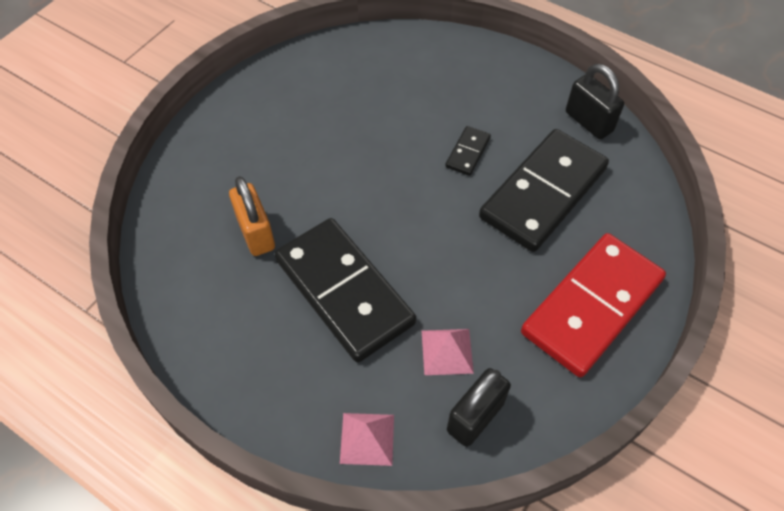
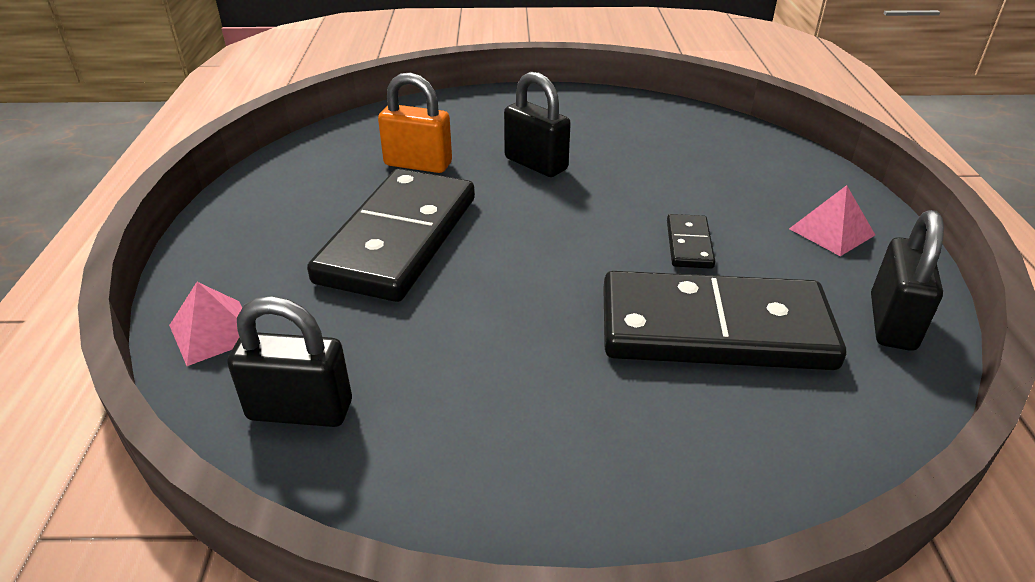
camera: 55 degrees right, 20 degrees down
orange padlock [229,176,275,256] -> orange padlock turned 75 degrees clockwise [378,72,452,173]
pink pyramid [422,329,474,375] -> pink pyramid moved to [789,185,875,256]
black domino [445,126,491,176] -> black domino turned 75 degrees counterclockwise [667,214,715,269]
red domino [521,233,666,377] -> none
none -> black padlock [504,72,571,177]

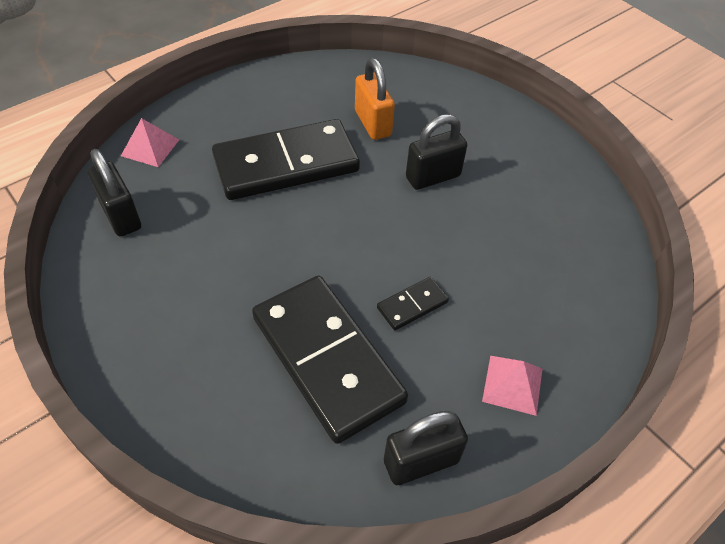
camera: 50 degrees right, 15 degrees up
black padlock [504,72,571,177] -> black padlock turned 60 degrees clockwise [406,114,467,190]

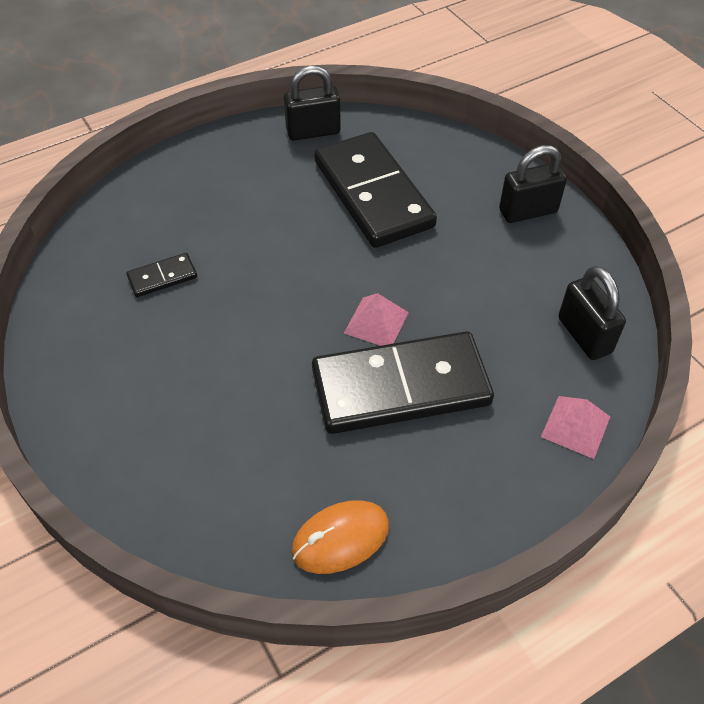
camera: 170 degrees left, 0 degrees up
orange padlock [355,58,395,140] -> none
black domino [377,277,449,330] -> black domino moved to [126,253,197,297]
black padlock [406,114,467,190] -> black padlock moved to [499,145,567,223]
pink pyramid [482,356,542,416] -> pink pyramid moved to [344,293,409,346]
none -> orange mouse [291,500,389,574]

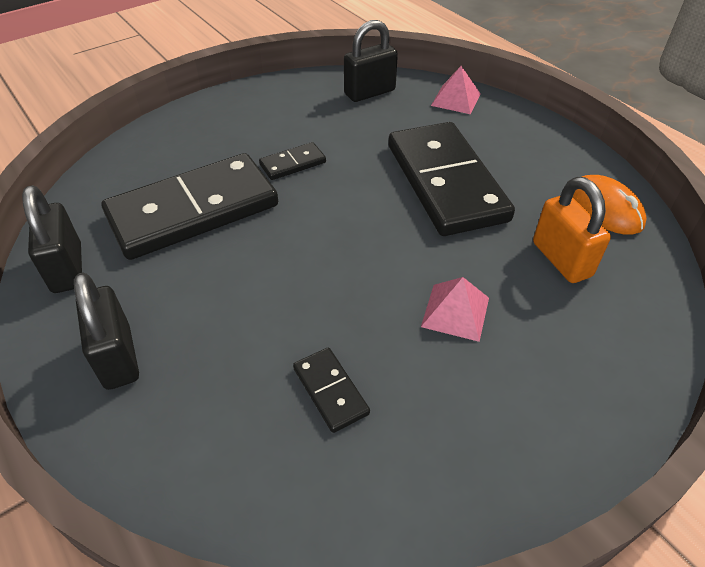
camera: 95 degrees left, 5 degrees down
pink pyramid [344,293,409,346] -> pink pyramid moved to [421,277,489,342]
black padlock [499,145,567,223] -> black padlock moved to [74,272,139,390]
none -> black domino [259,142,326,180]
none -> orange padlock [533,177,611,283]

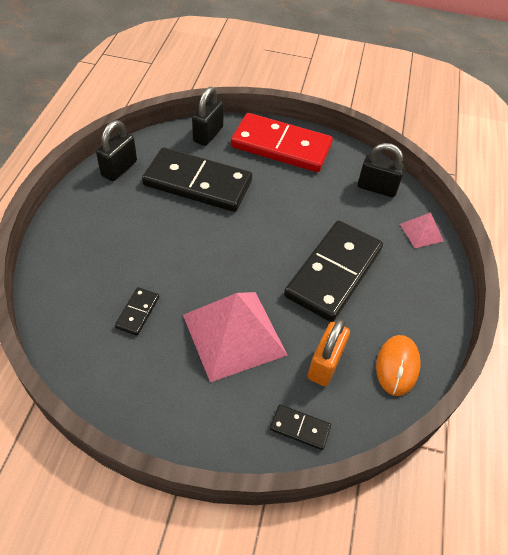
camera: 45 degrees right, 5 degrees up
black padlock [74,272,139,390] -> black padlock moved to [192,87,224,146]
black domino [259,142,326,180] -> black domino moved to [270,404,331,450]
pink pyramid [421,277,489,342] -> pink pyramid [183,292,287,382], size x2.11
none -> red domino [231,113,333,172]

